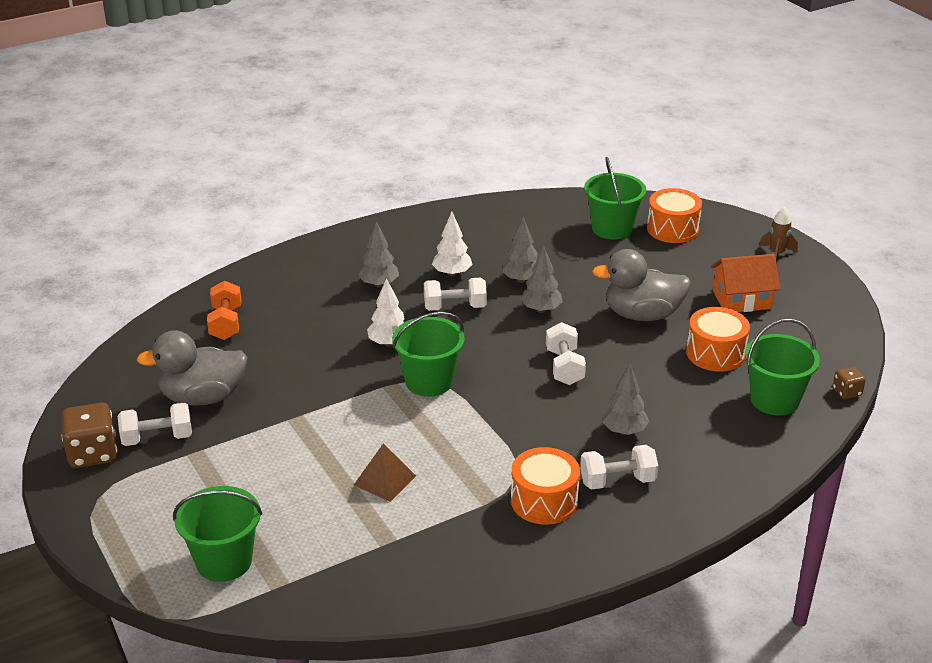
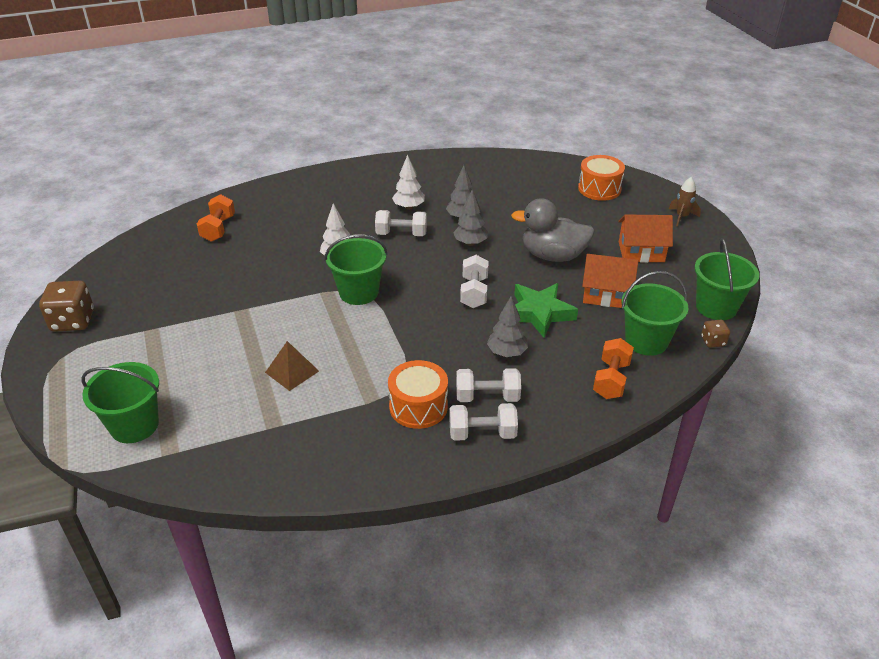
camera: 10 degrees right, 5 degrees up
white dumbbell [118,402,192,446] -> white dumbbell moved to [449,403,518,441]
grey duck [136,330,248,406] -> none
grey tree [358,221,399,287] -> none
green bucket [584,157,646,240] -> green bucket moved to [695,238,759,320]
orange drum [686,307,750,372] -> orange house [582,254,638,308]
none -> green star [514,283,578,338]
none -> orange dumbbell [593,338,634,399]

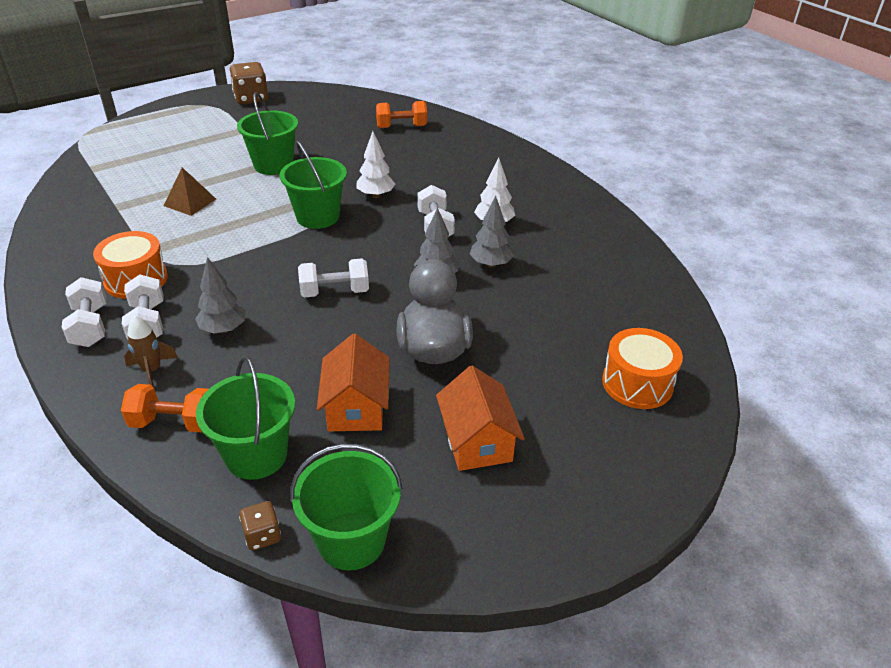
camera: 75 degrees right, 0 degrees up
green bucket [81,362,159,443] -> green bucket moved to [237,92,298,175]
green star [514,283,578,338] -> none
brown rocket [669,177,701,227] -> brown rocket moved to [124,315,178,386]

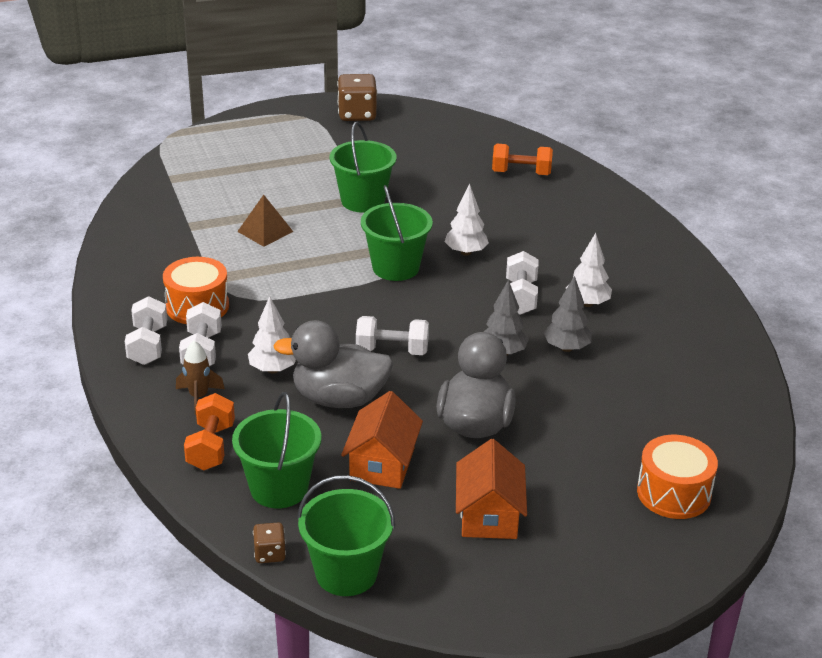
camera: 15 degrees right, 5 degrees down
orange dumbbell [121,384,209,432] -> orange dumbbell turned 75 degrees clockwise [184,393,235,471]
grey tree [195,257,246,334] -> white tree [248,296,296,373]
none -> grey duck [273,320,393,408]

